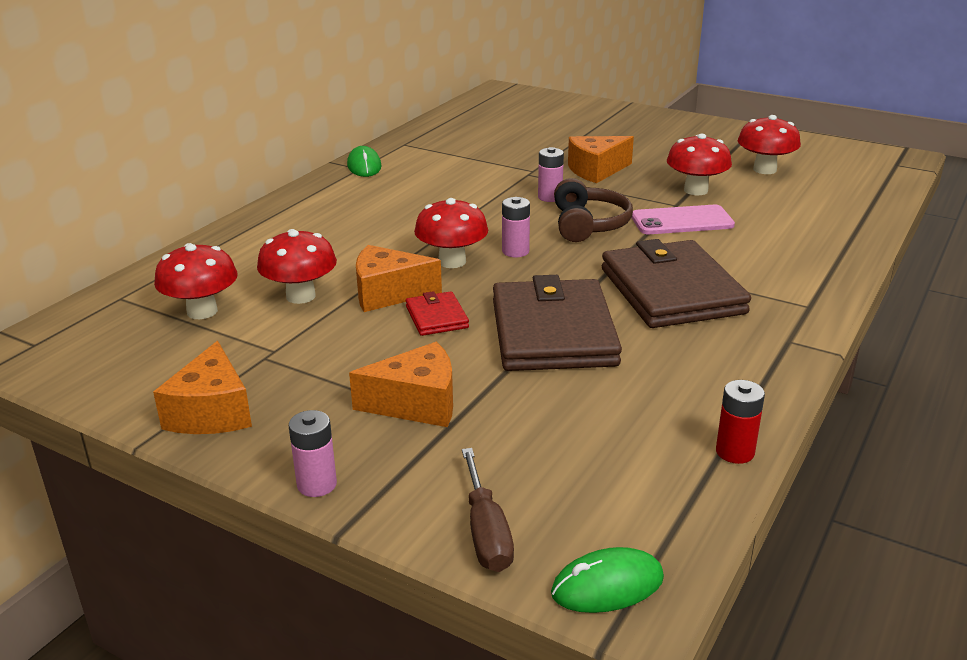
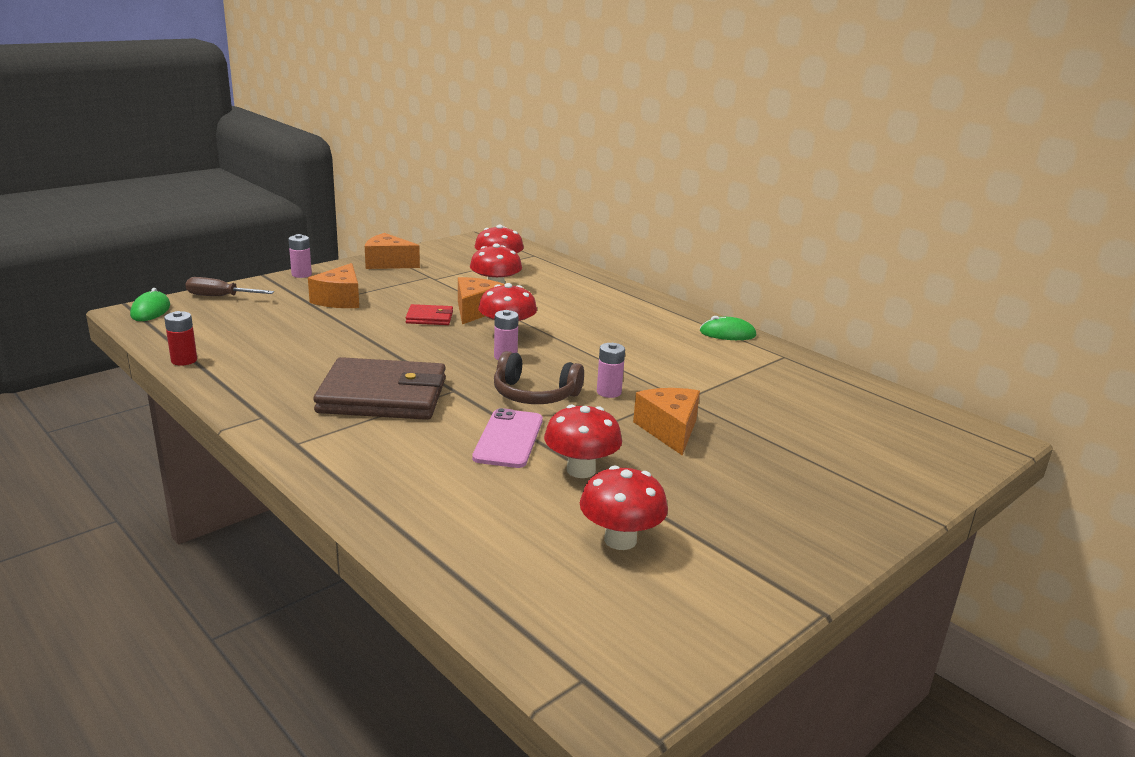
camera: 105 degrees right, 5 degrees down
brown wallet [493,275,622,371] -> none

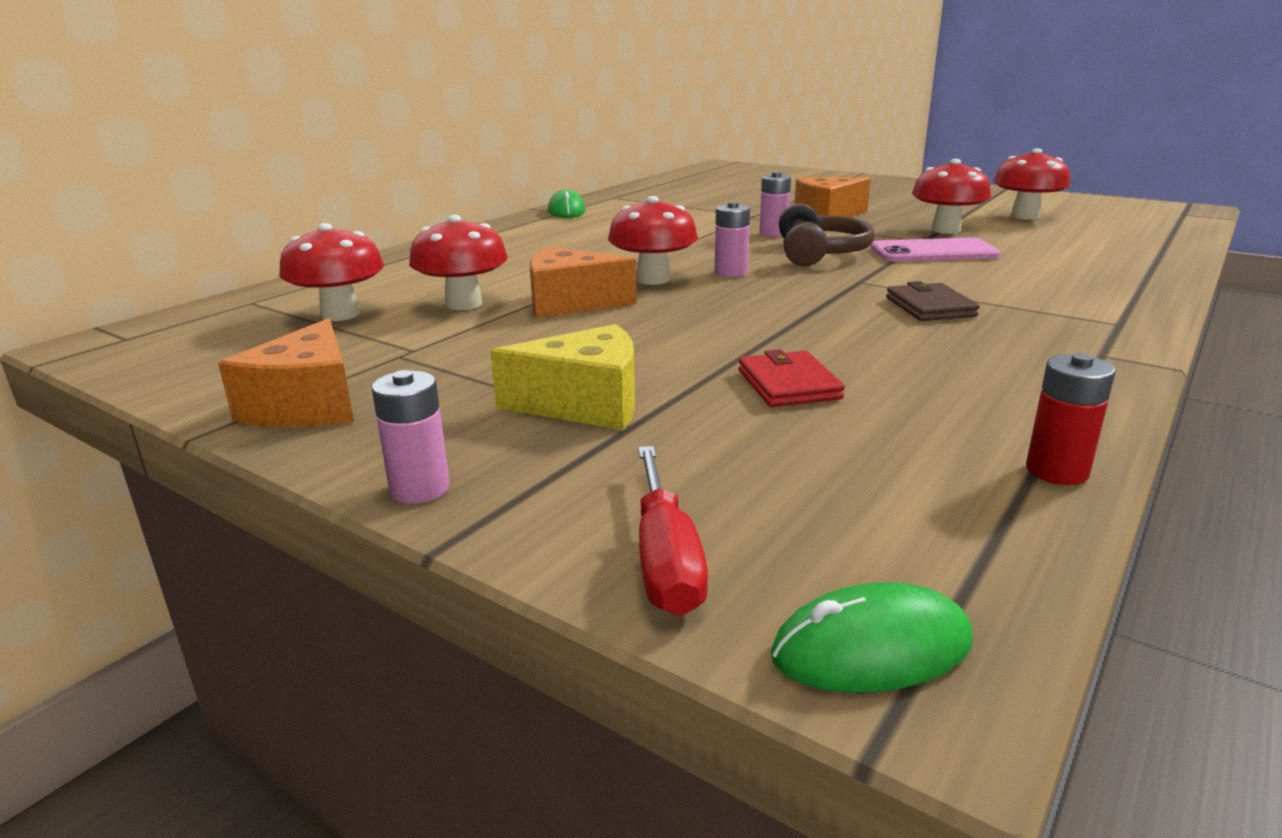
camera: 100 degrees left, 0 degrees up
brown screwdriver [185,277,274,296] -> red screwdriver [638,446,708,616]
orange cheese [308,263,359,308] -> yellow cheese [490,324,635,430]
brown wallet [313,357,446,420] -> brown wallet [886,281,980,321], size x0.46
red wallet [405,304,453,325] -> red wallet moved to [739,349,845,407]

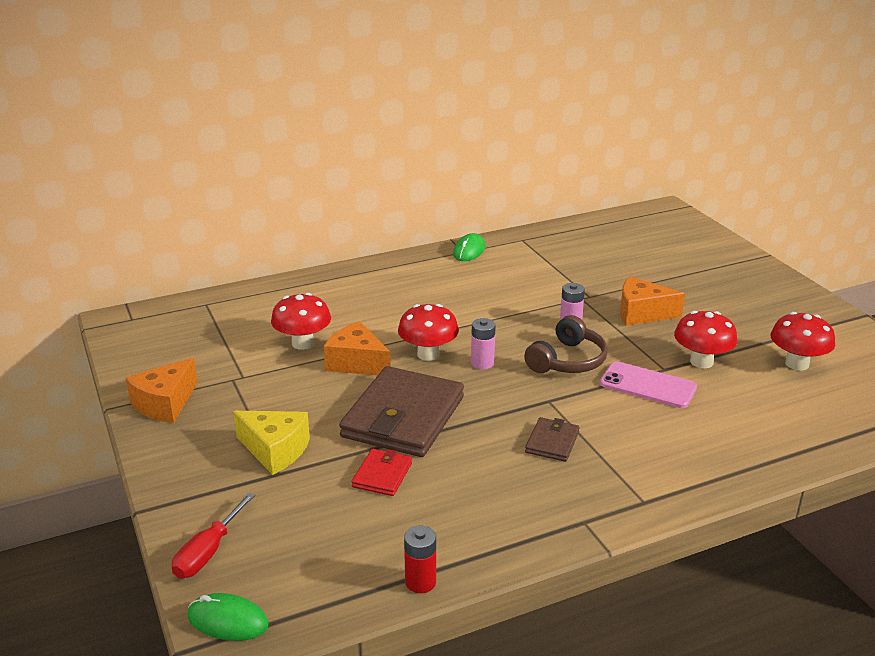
camera: 30 degrees right, 5 degrees up
red mushroom [279,223,384,321] -> none
pink battery [371,370,450,504] -> none
none -> brown wallet [339,366,464,457]

